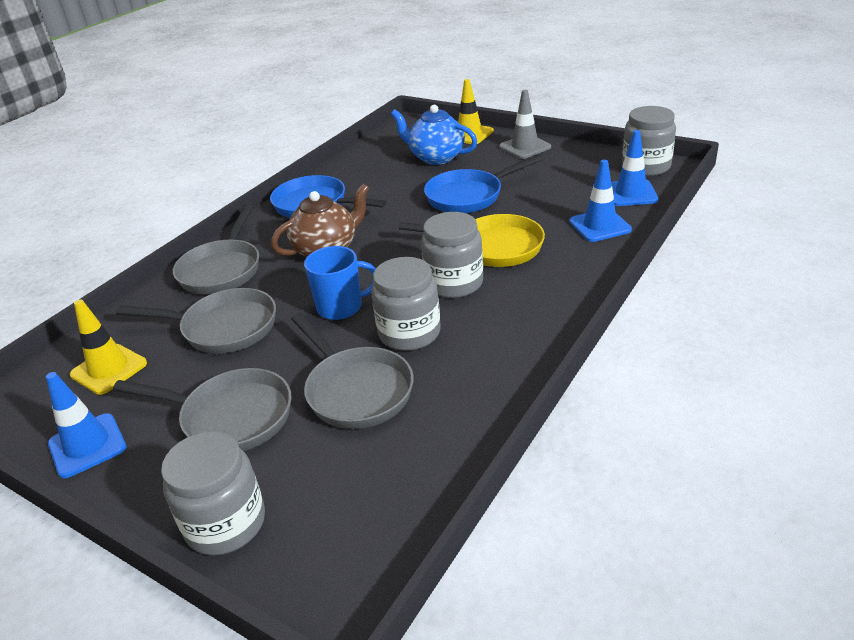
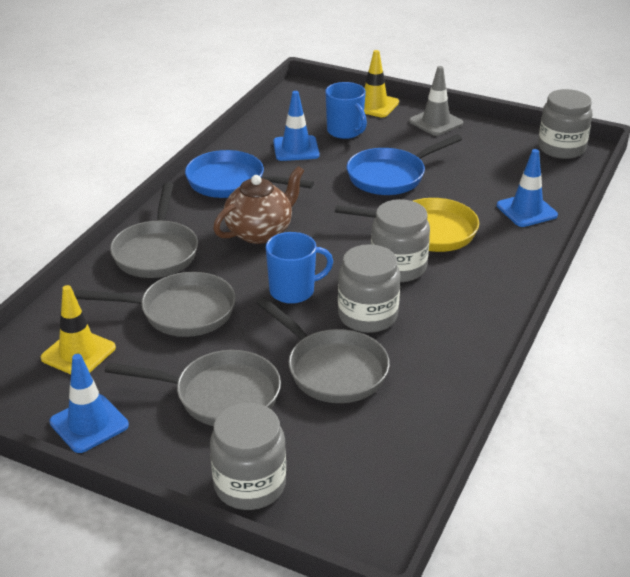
camera: 10 degrees left, 0 degrees up
blue teapot [391,105,477,165] -> blue mug [325,82,367,139]
blue traffic cone [611,130,659,206] -> blue traffic cone moved to [273,91,319,161]

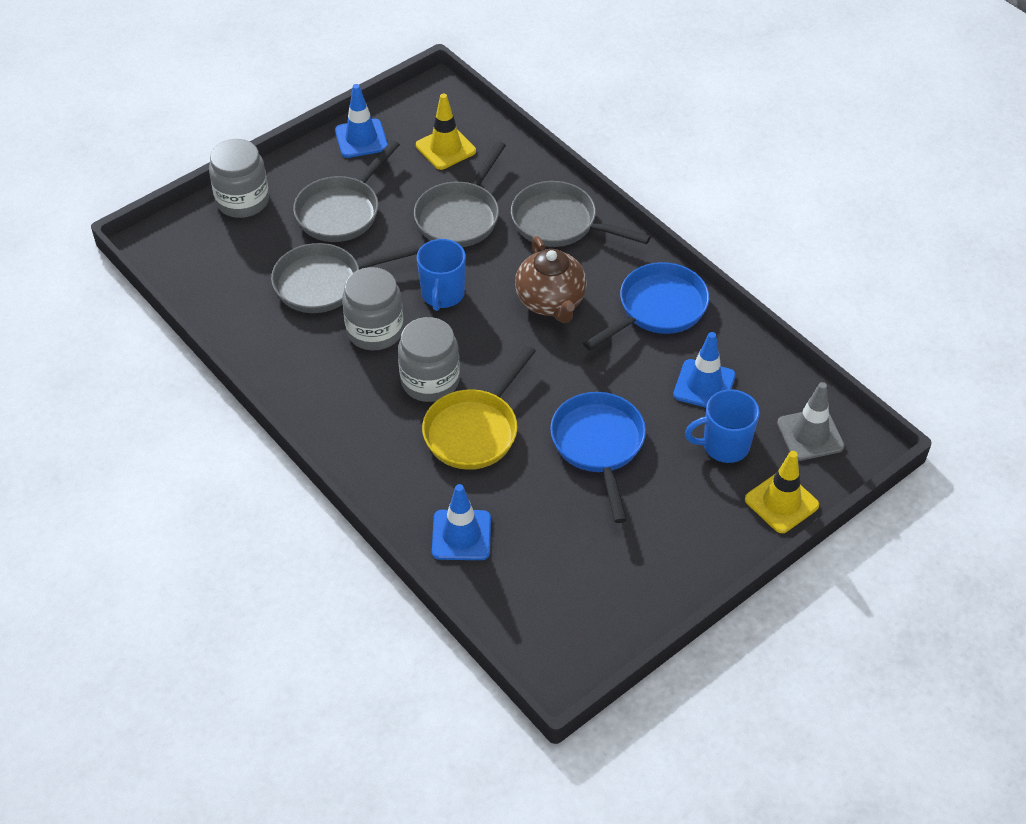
camera: 115 degrees right, 15 degrees up
grey traffic cone [409,66,463,136] -> grey traffic cone moved to [777,382,845,461]
grey jar [538,89,592,159] -> none

